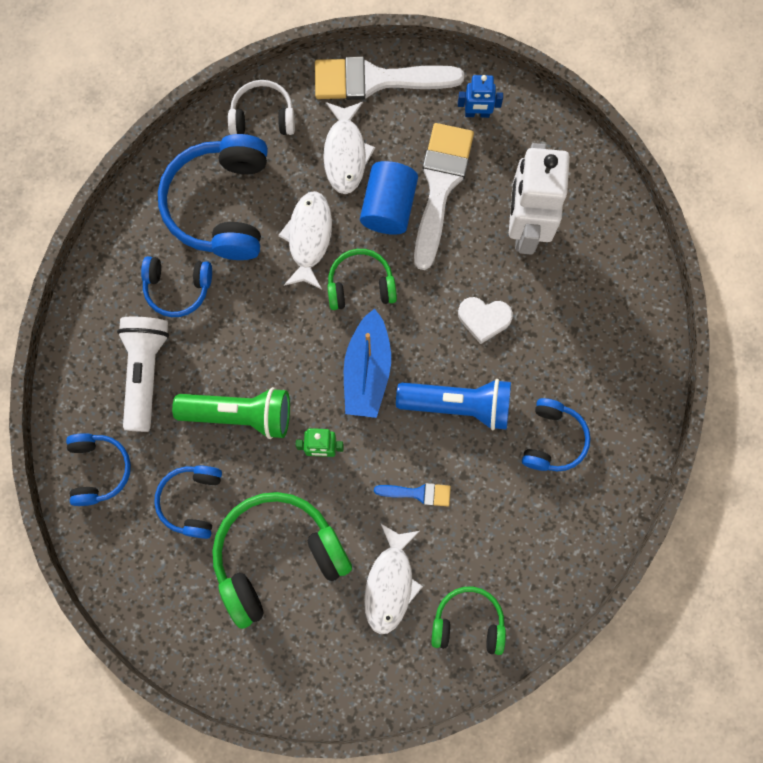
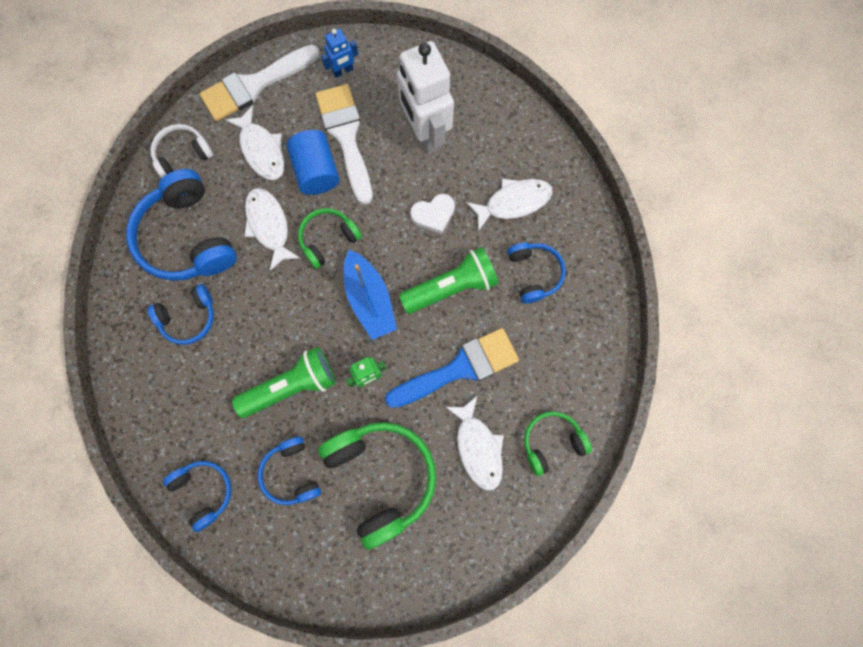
camera: 30 degrees left, 0 degrees up
white flashlight [117,317,169,432] -> none
green headphones [212,492,352,629] -> green headphones turned 120 degrees clockwise [318,422,436,550]
blue brush [374,483,451,506] -> blue brush [385,328,519,408], size x2.11
blue flashlight [396,379,511,430] -> green flashlight [399,247,498,314]
none -> white fish [466,179,553,231]

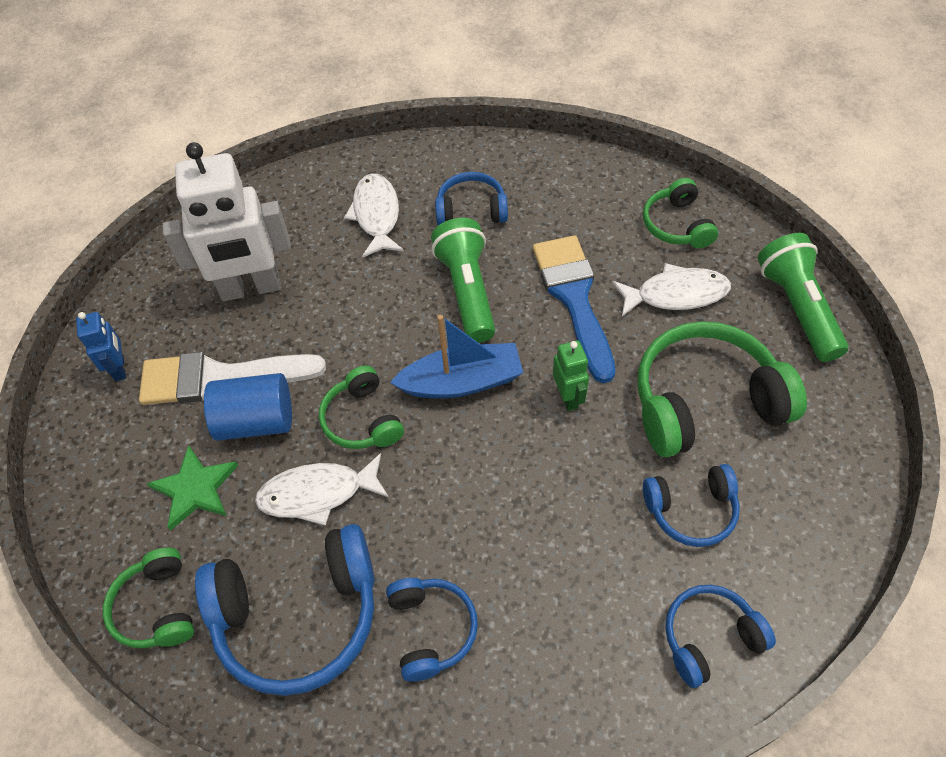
camera: 75 degrees left, 20 degrees down
white headphones [150,124,214,179] -> green headphones [103,548,194,648]
white brush [200,44,320,121] -> none
white fish [225,105,285,180] -> green star [146,445,238,531]
green flashlight [232,347,336,418] -> green flashlight moved to [757,233,849,362]
white heart [410,194,455,234] -> none

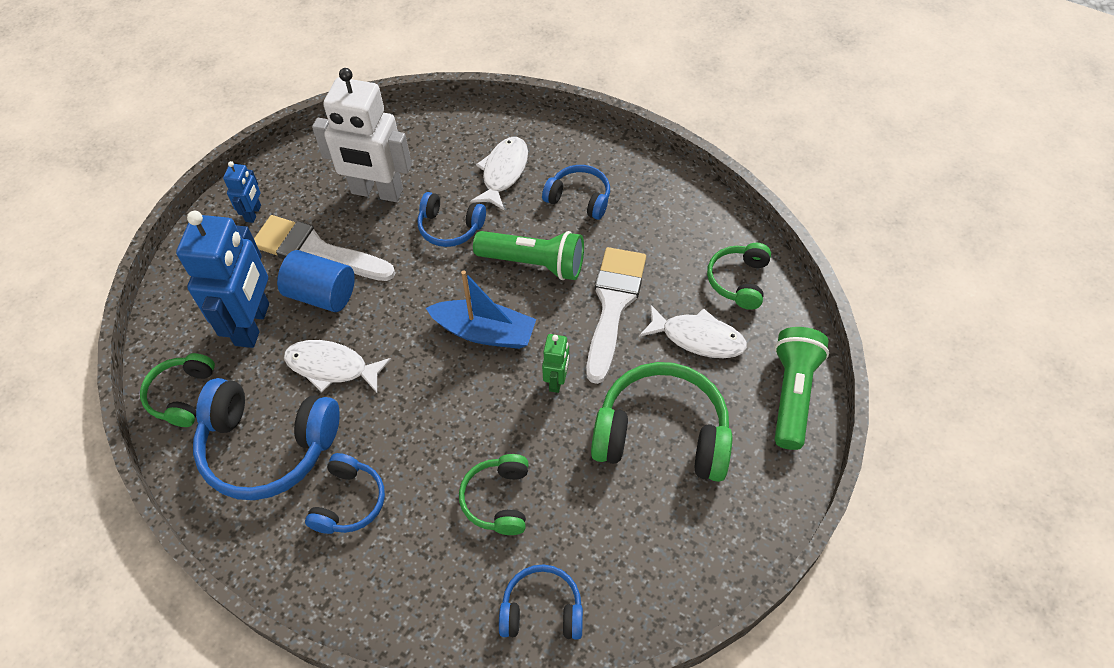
camera: 25 degrees right, 0 degrees up
green star [146,445,238,531] -> blue robot [176,211,269,348]
green headphones [319,365,404,449] -> green headphones moved to [459,454,528,535]
green flashlight [431,218,495,343] -> green flashlight turned 90 degrees clockwise [473,231,584,280]
blue brush [533,235,615,383] -> white brush [586,247,646,384]
blue headphones [643,464,740,547] -> blue headphones moved to [418,192,486,247]

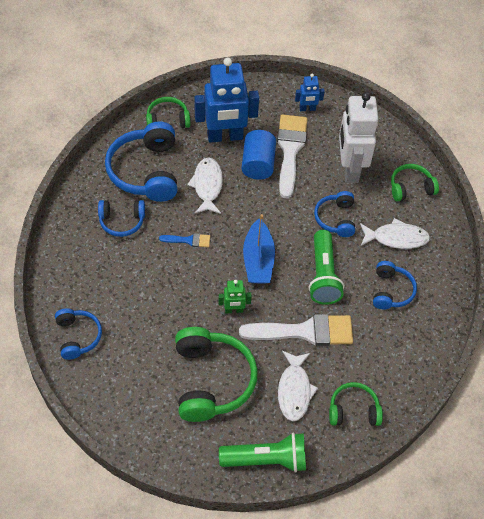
camera: 70 degrees right, 0 degrees up
green headphones [459,454,528,535] -> green headphones moved to [391,164,439,201]
none -> blue brush [159,233,210,247]

